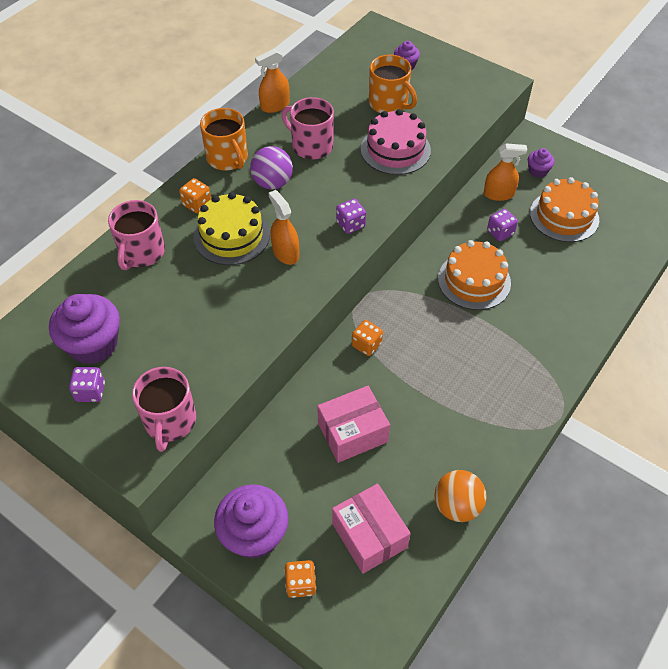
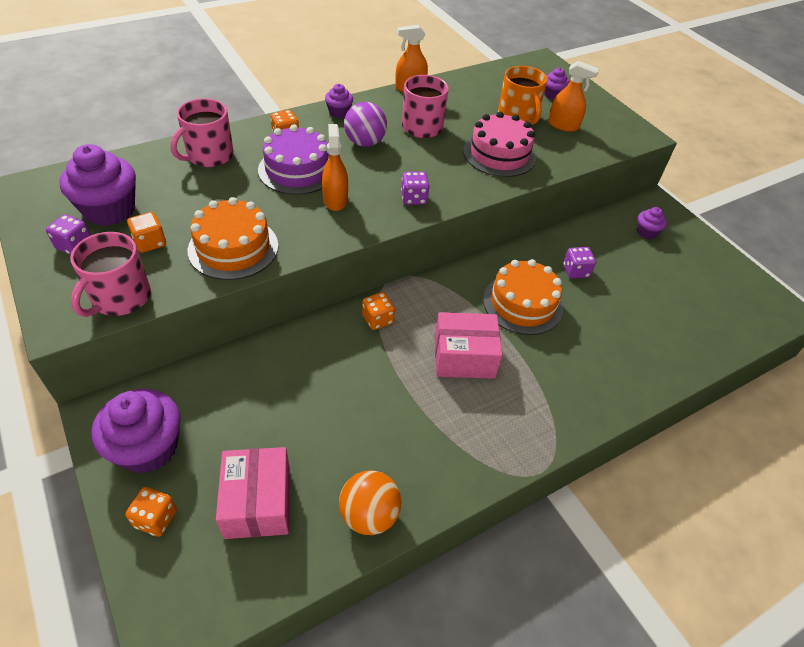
camera: 20 degrees right, 5 degrees down
yellow cake [193,192,270,265] -> purple cake [258,125,329,195]
orange mug [200,108,248,171] -> purple cupcake [325,84,353,118]
pink box [317,386,390,463] -> pink box moved to [435,312,503,379]
orange spray bottle [484,143,527,201] -> orange spray bottle moved to [548,61,599,132]
orange cake [530,177,599,242] -> orange cake moved to [187,197,278,280]
none -> orange dice [127,212,166,253]

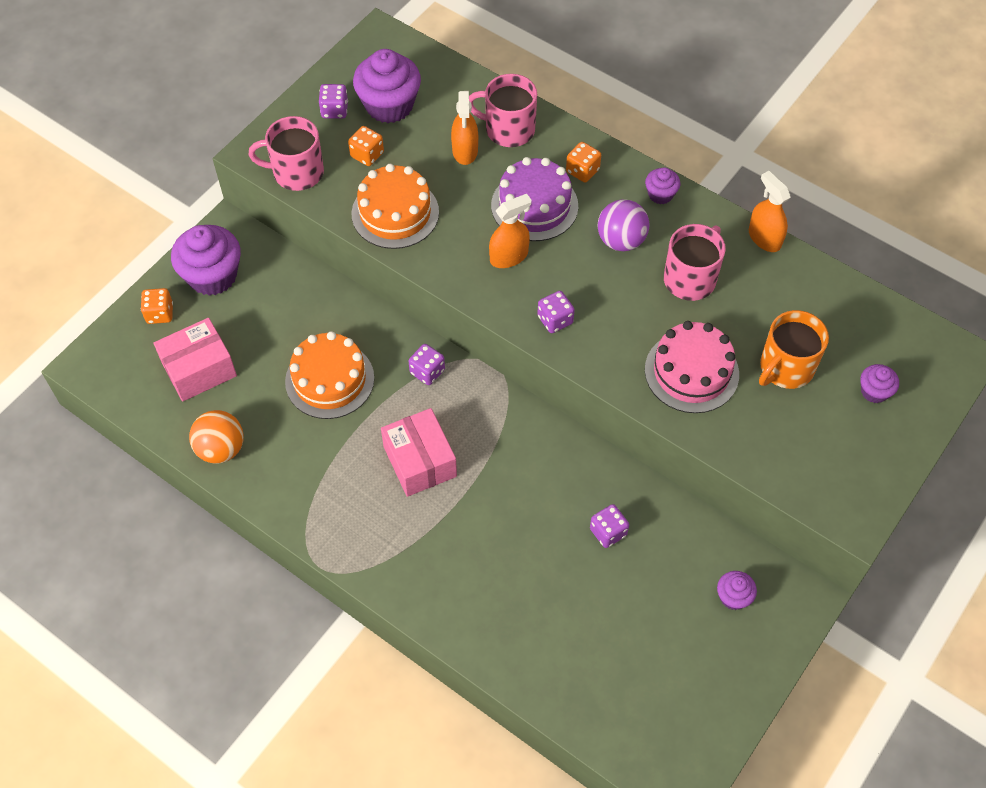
camera: 70 degrees right, 10 degrees up
orange dice [362,292,395,330] -> purple dice [409,344,445,385]
orange cake [483,259,563,335] -> orange cake moved to [285,331,374,419]
orange spray bottle [548,61,599,132] -> orange spray bottle moved to [451,91,478,165]

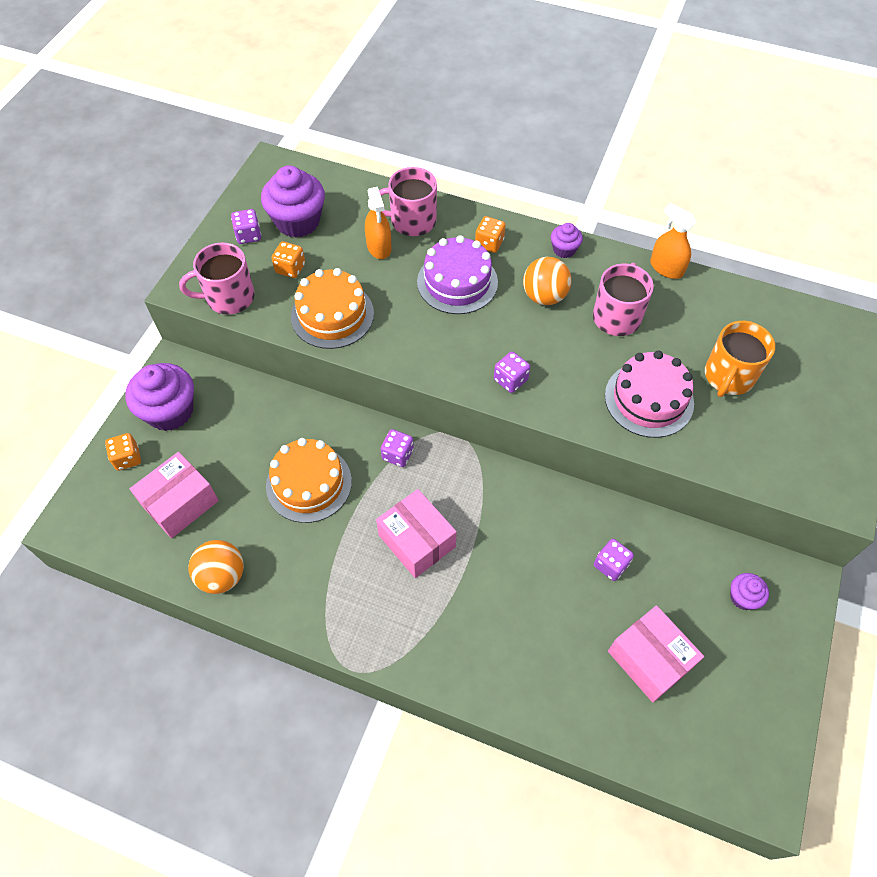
camera: 15 degrees left, 0 degrees up
orange spray bottle [489,194,532,268] -> none
purple ball [598,199,649,251] -> orange ball [523,257,572,305]
purple cupcake [860,364,899,403] -> none
none -> pink box [608,605,704,703]

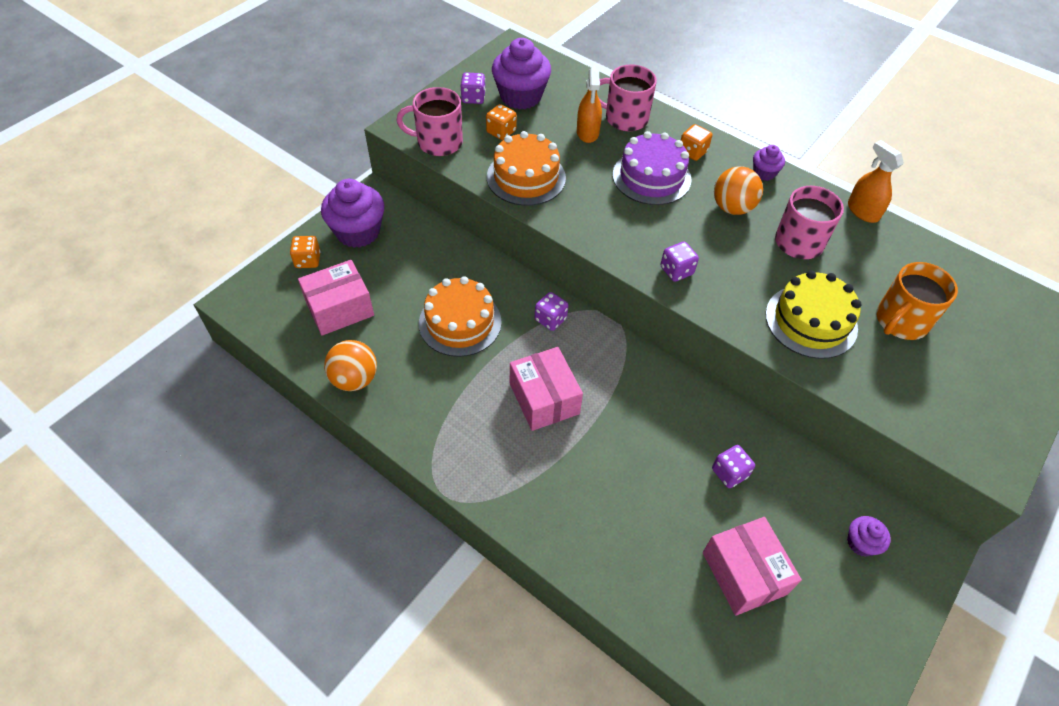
camera: 15 degrees right, 5 degrees down
pink cake [605,351,694,438] -> yellow cake [765,270,861,359]

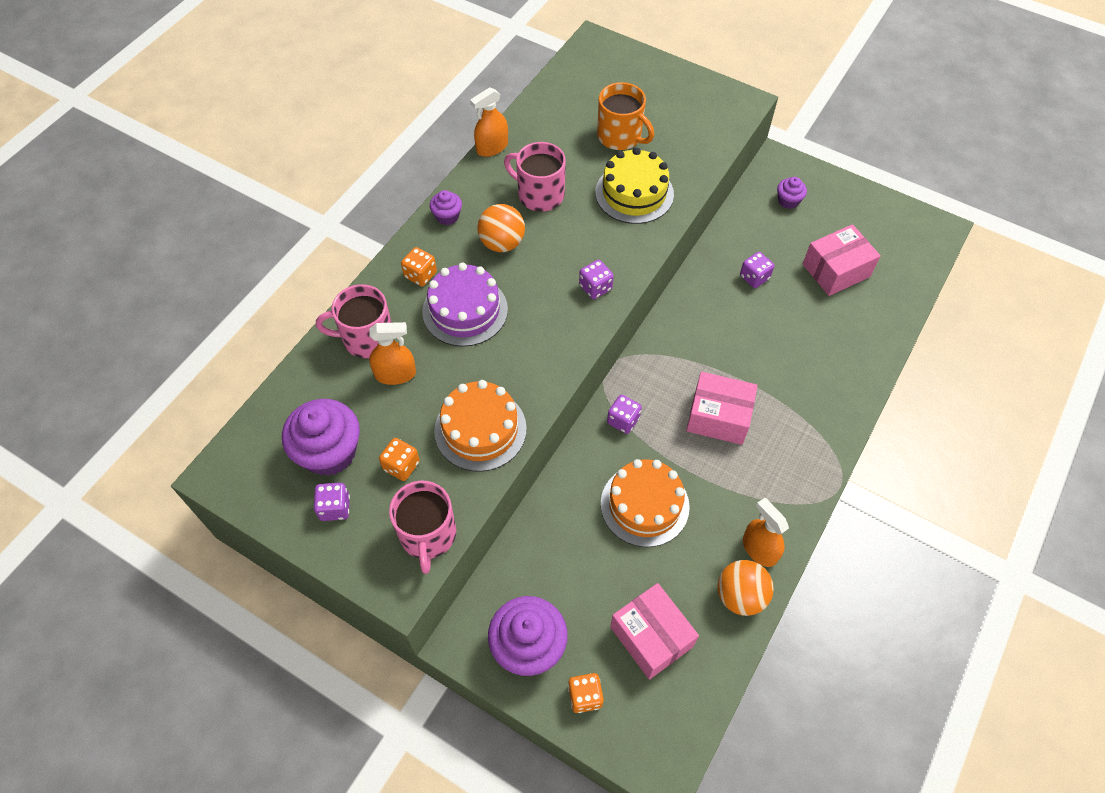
camera: 95 degrees left, 5 degrees up
pink box [510,347,583,431] -> pink box turned 45 degrees clockwise [686,372,758,445]
pink mug [598,65,657,131] -> pink mug turned 75 degrees clockwise [316,284,392,358]
none -> orange spray bottle [743,498,789,567]

